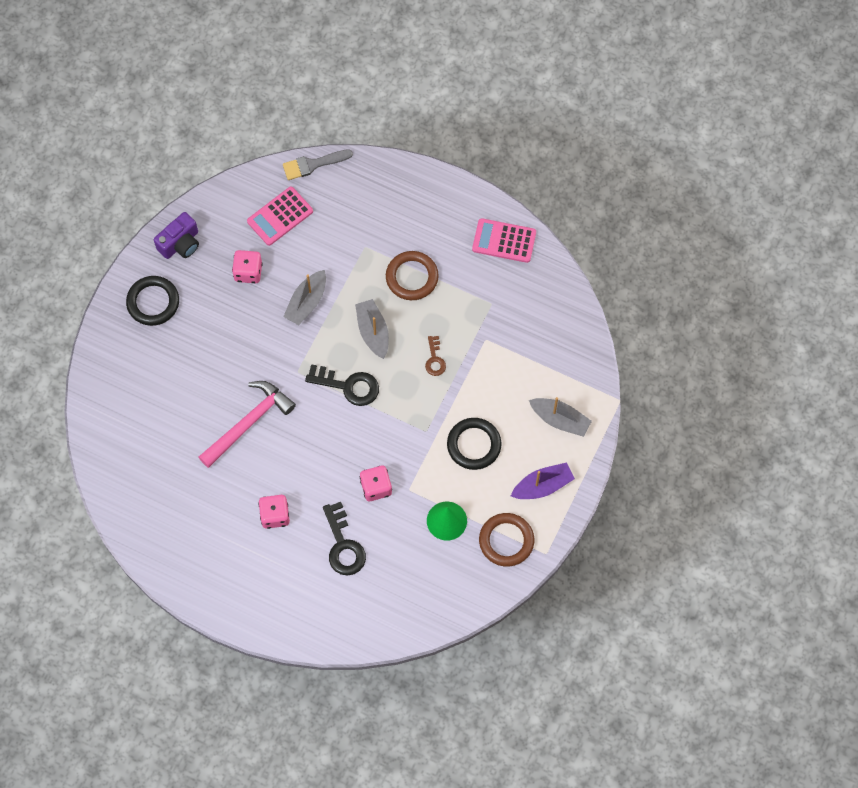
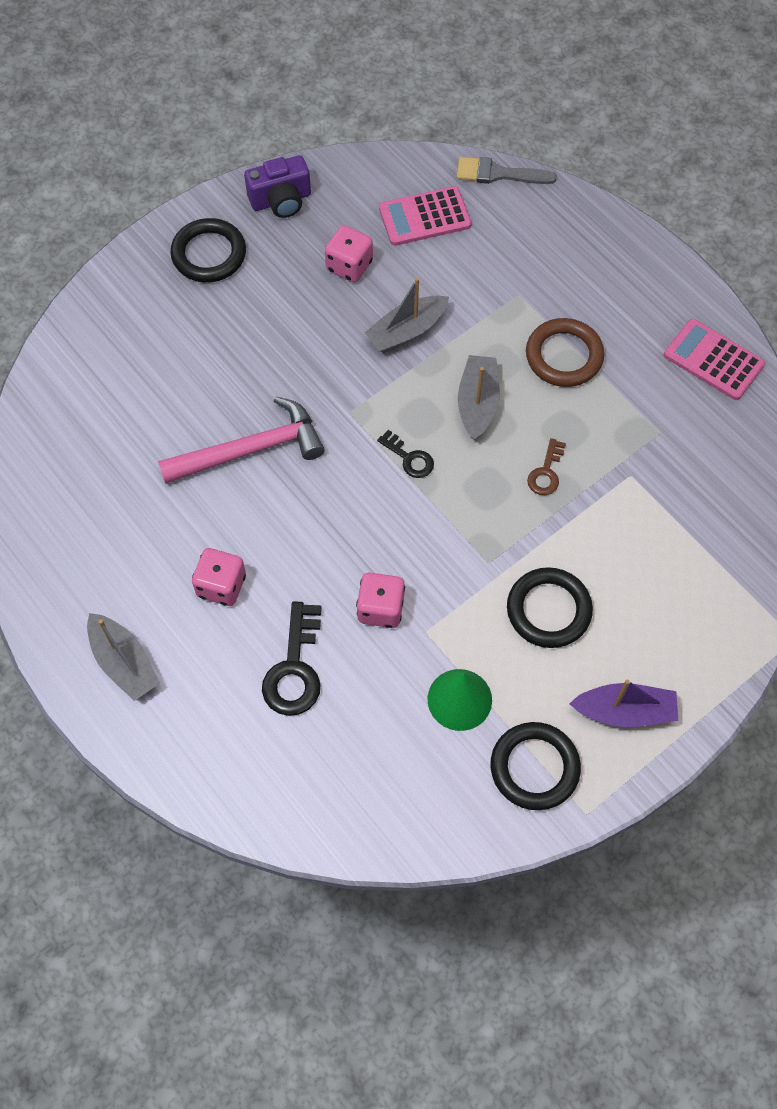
camera: 25 degrees right, 5 degrees down
black key [305,364,379,406] -> black key [377,430,434,478], size x0.58
brown ring [479,513,534,567] -> black ring [491,722,581,810]
grey boat [529,397,592,437] -> grey boat moved to [87,613,160,701]

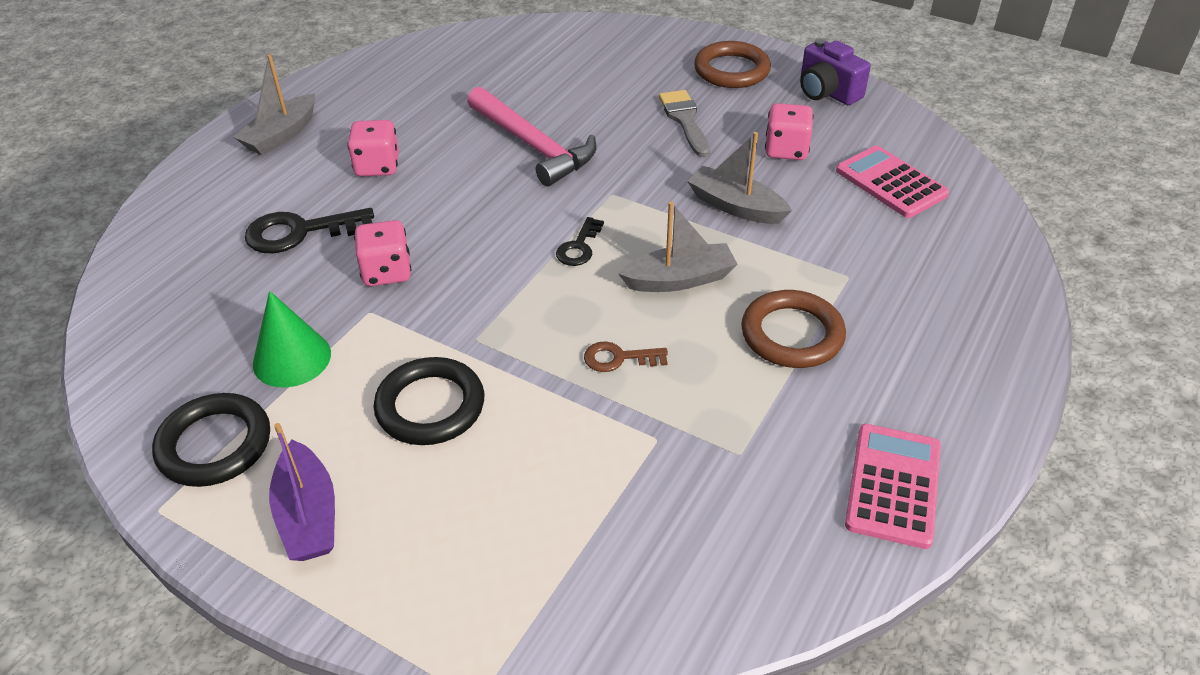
camera: 70 degrees right, 20 degrees down
black ring [171,218,246,282] -> brown ring [694,41,771,88]
grey brush [456,157,557,184] -> grey brush moved to [659,90,710,157]

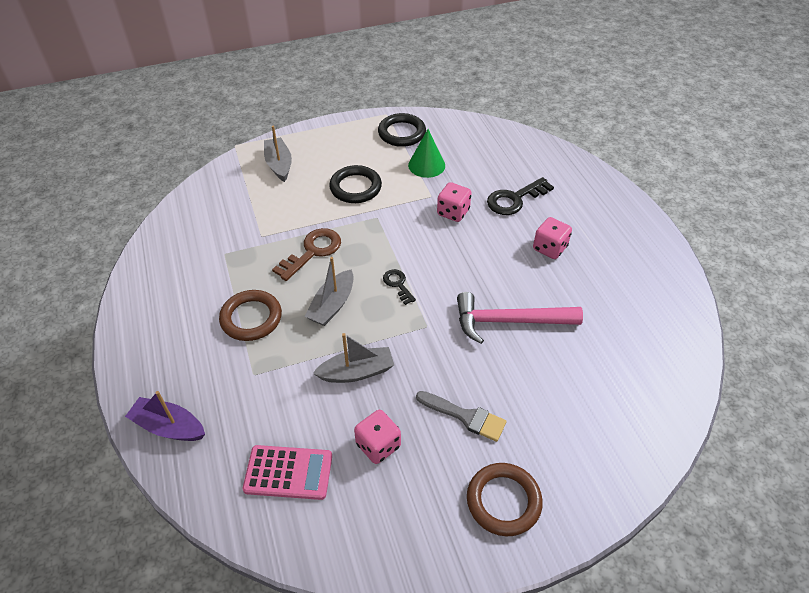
camera: 130 degrees right, 5 degrees up
grey boat [234,54,315,155] -> grey boat moved to [264,125,292,182]
black key [245,208,374,253] -> black key turned 150 degrees counterclockwise [487,177,554,215]
purple boat [269,423,335,561] -> purple boat moved to [125,391,205,441]
brown key [584,341,668,372] -> brown key [272,228,341,281], size x1.73
purple camera [800,39,871,105] -> none
pink calculator [845,424,941,549] -> none

